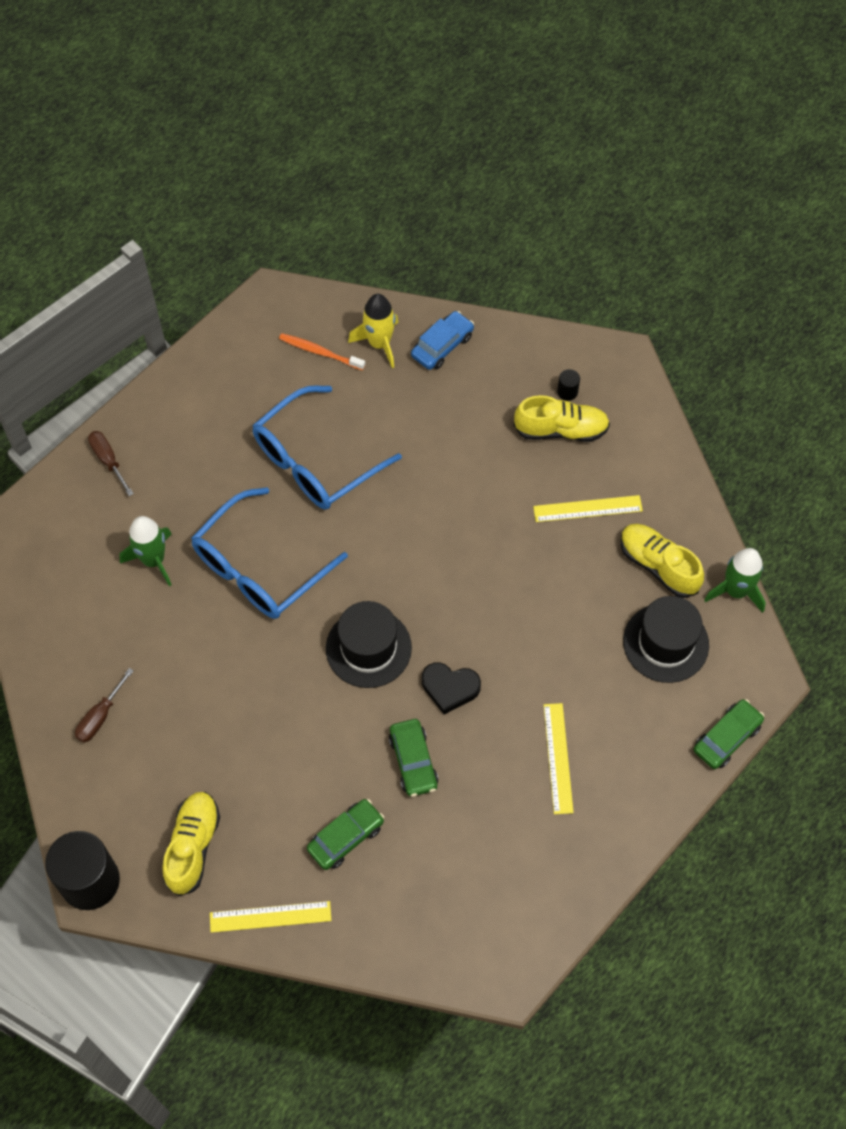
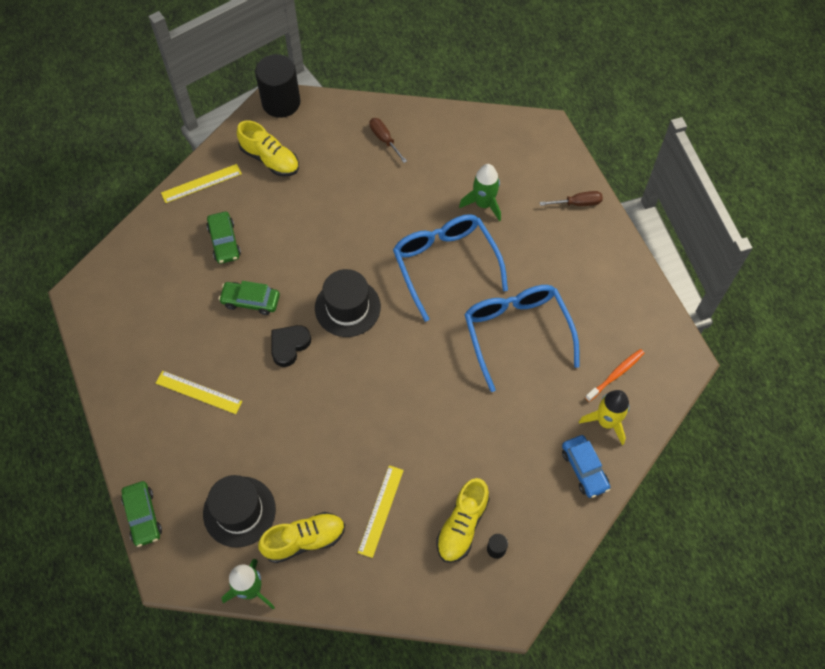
camera: 115 degrees right, 0 degrees up
yellow ruler [210,901,332,933] -> yellow ruler turned 45 degrees clockwise [161,164,242,203]

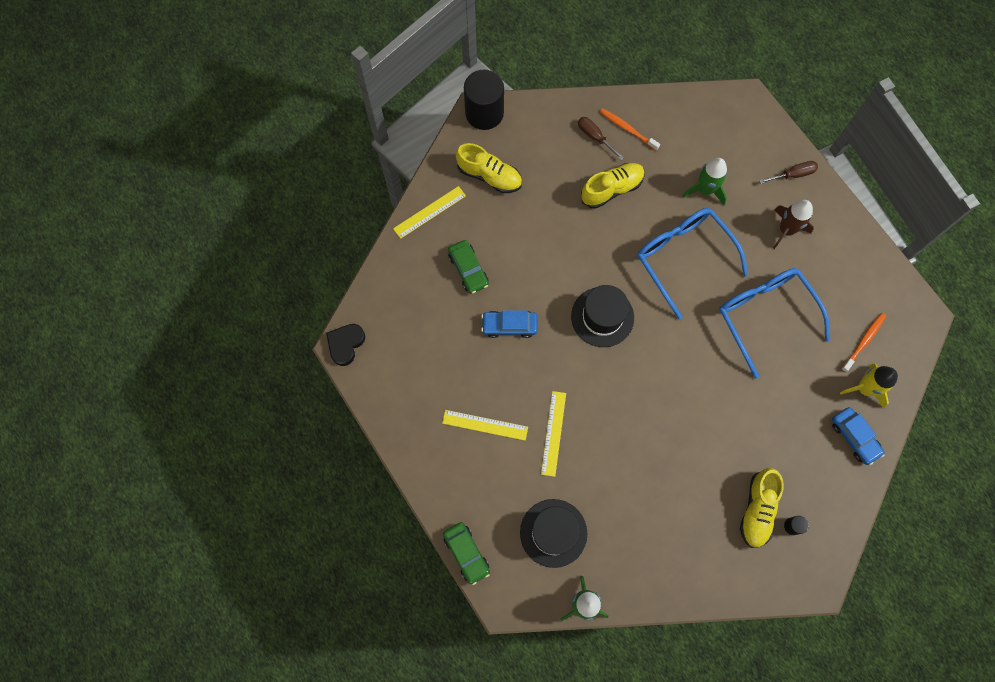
camera: 10 degrees left, 10 degrees up
green car [219,281,280,315] -> blue car [481,310,538,338]
yellow shoe [258,512,345,563] -> yellow shoe moved to [581,163,645,209]
black heart [271,325,311,367] -> black heart moved to [326,324,365,366]
yellow ruler [358,465,404,558] -> yellow ruler moved to [541,391,566,477]
none -> orange toothbrush [600,109,660,151]
none -> brown rocket [773,200,814,249]

